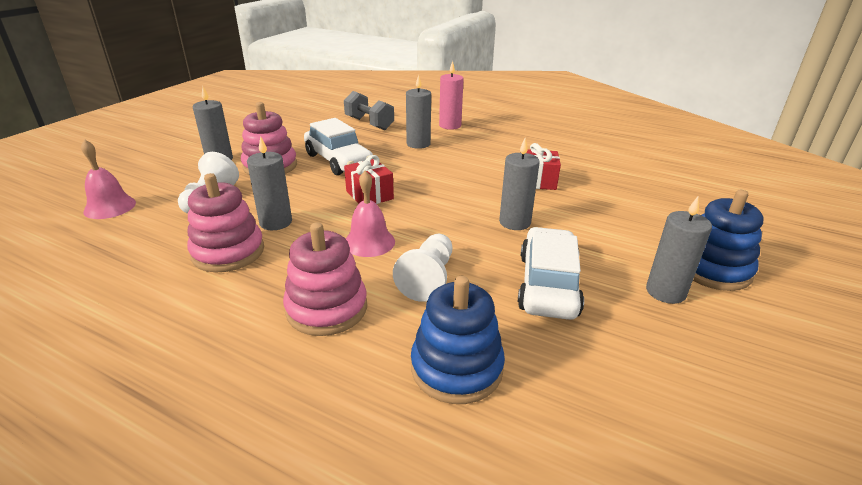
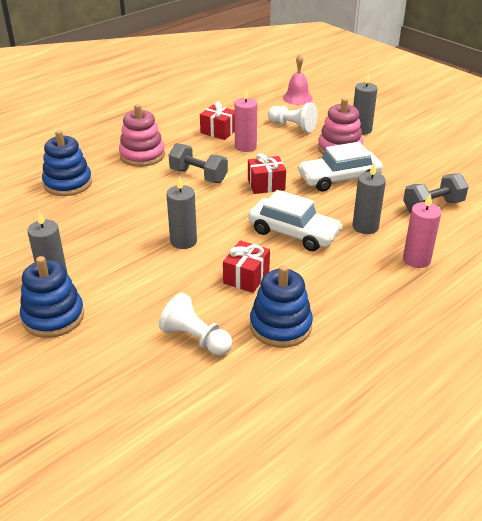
camera: 110 degrees right, 5 degrees up
pink stacking toy [187,173,264,272] -> red gift [200,101,235,140]
grey candle [247,136,292,230] -> pink candle [235,89,257,152]
pink bell [346,171,395,257] -> grey dumbbell [169,143,228,183]
white pawn [393,234,452,302] -> white pawn moved to [159,293,232,356]
white car [518,227,584,320] -> white car moved to [248,190,343,251]
none -> blue stacking toy [250,265,313,348]

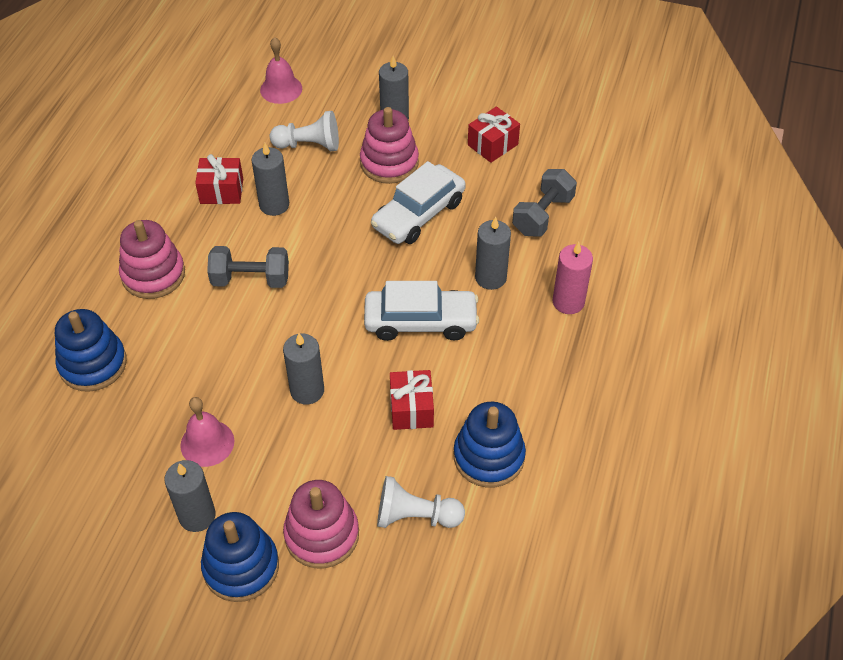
camera: 30 degrees left, 15 degrees up
pink candle [235,89,257,152] -> grey candle [252,143,289,216]
red gift [248,153,286,194] -> red gift moved to [468,106,520,163]
none -> pink bell [180,397,234,467]
none -> pink stacking toy [283,480,359,569]

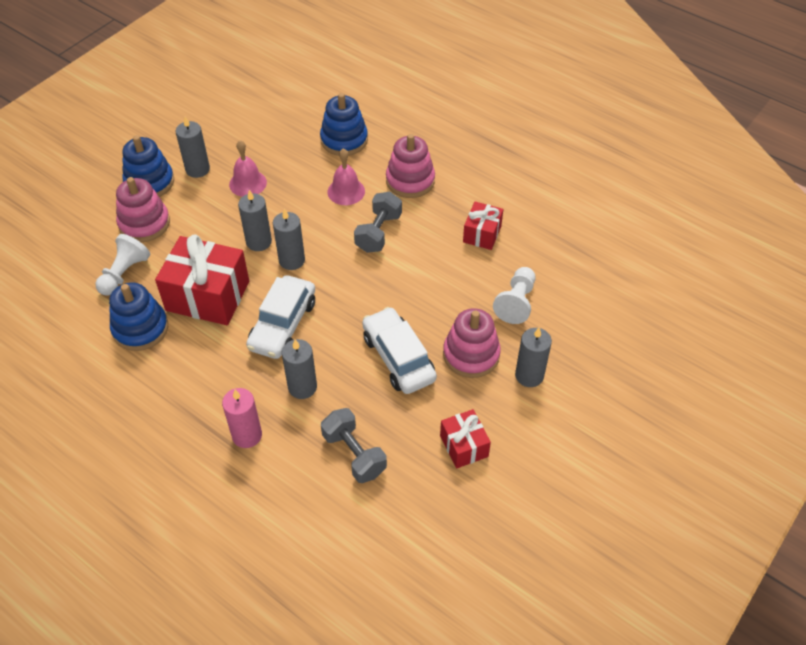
camera: 110 degrees right, 0 degrees up
grey candle [252,143,289,216] -> grey candle moved to [273,209,305,270]
pink bell [260,37,302,104] -> pink bell moved to [327,148,365,205]
red gift [390,370,434,430] -> red gift [155,234,249,325], size x1.85

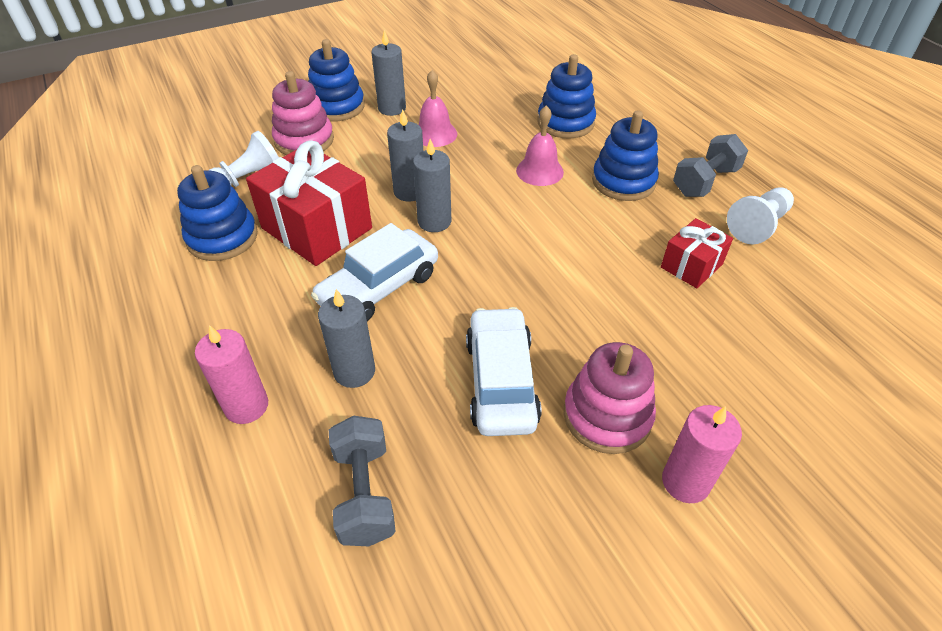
camera: 25 degrees right, 5 degrees down
grey dumbbell [354,192,402,253] -> grey dumbbell moved to [673,134,748,197]
pink stacking toy [386,134,435,198] -> blue stacking toy [592,111,659,201]
red gift [440,409,491,469] -> none
white pawn [493,267,535,324] -> white pawn moved to [727,187,794,244]
grey candle [515,328,552,387] -> pink candle [662,405,742,503]

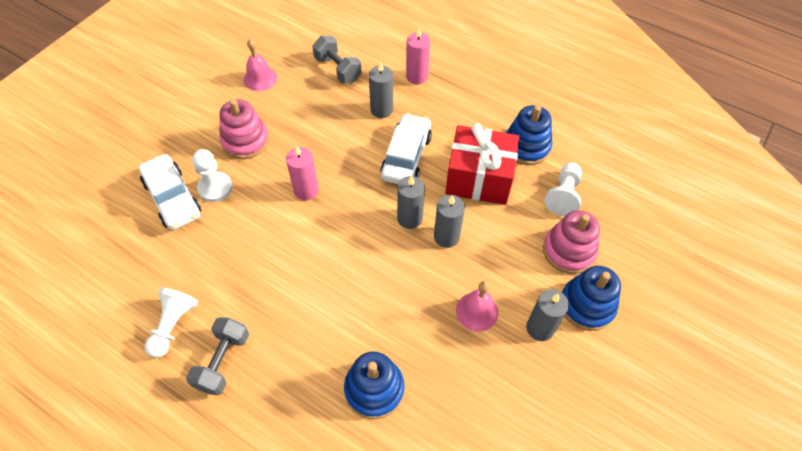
camera: 150 degrees right, 10 degrees up
white car [466,307,542,436] -> white car moved to [139,154,201,230]
pink bell [516,105,564,186] -> pink bell moved to [244,39,277,91]
blue stacking toy [592,111,659,201] -> none
red gift [661,218,733,288] -> none
pink candle [662,405,742,503] -> pink candle moved to [286,146,319,200]
none -> white pawn [192,149,232,202]

